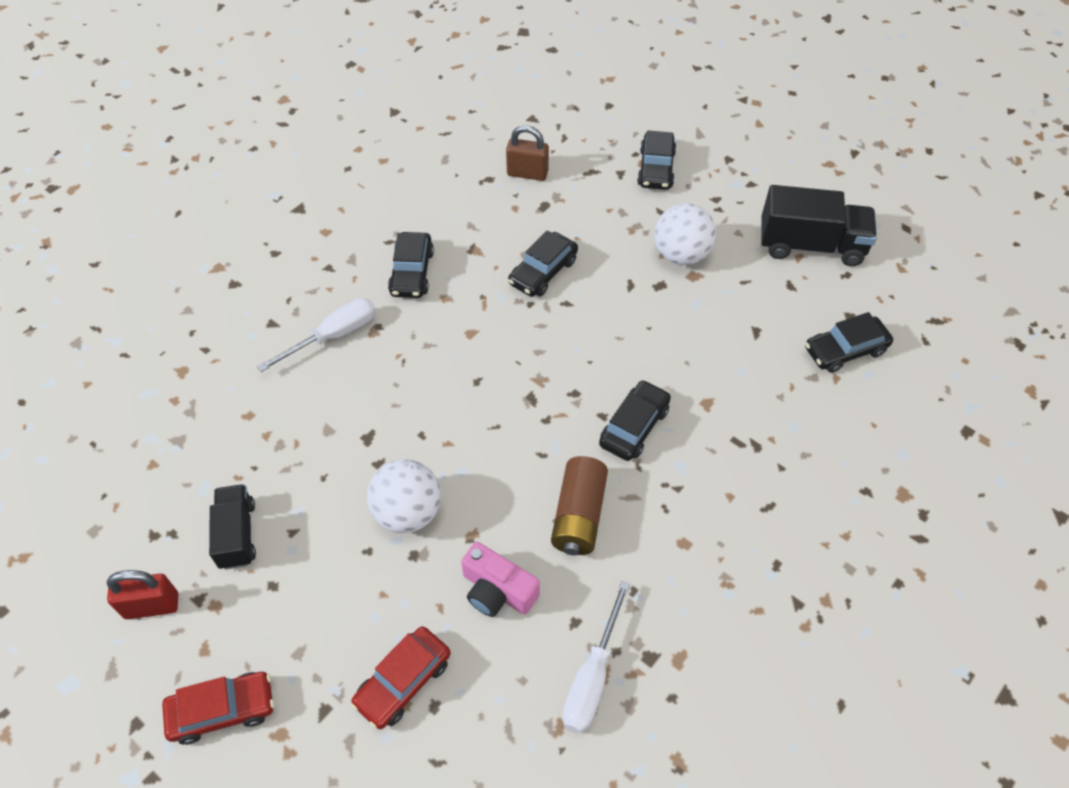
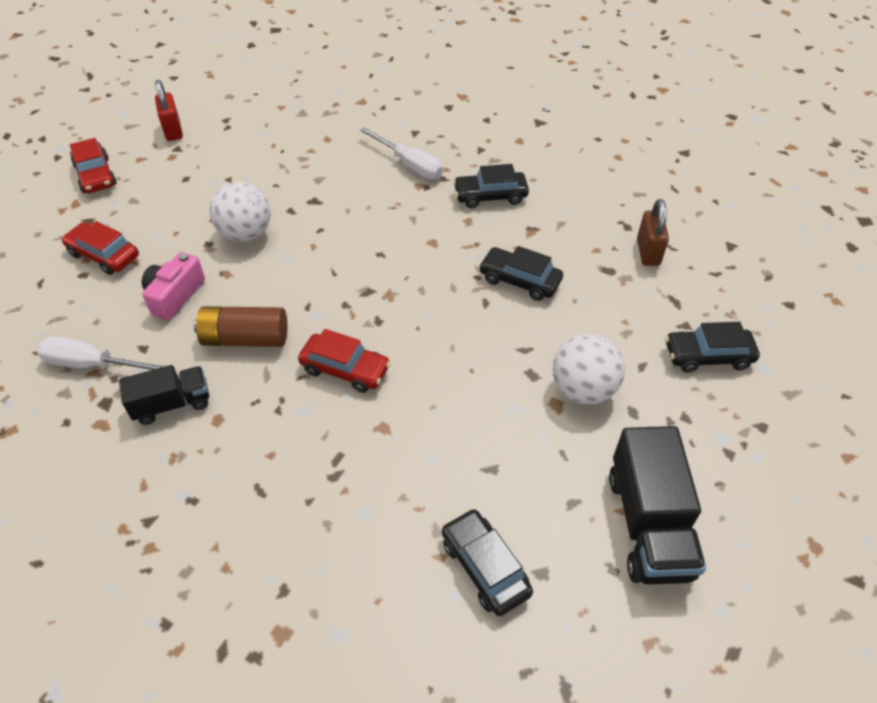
camera: 80 degrees right, 5 degrees down
black truck [209,484,256,570] -> black truck moved to [119,365,209,425]
black car [599,380,671,461] -> red car [298,329,391,393]

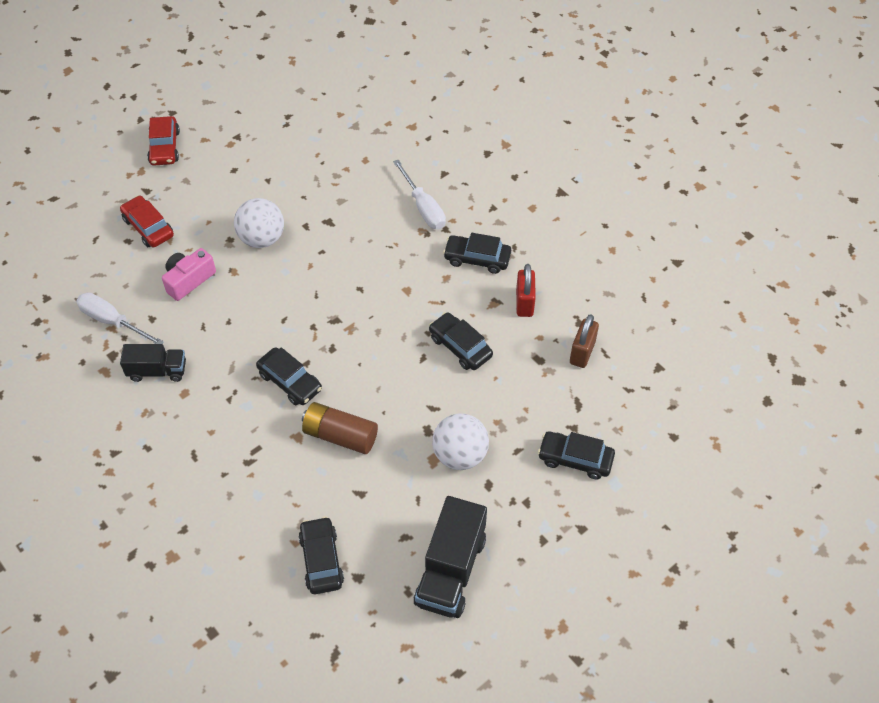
camera: 20 degrees right, 5 degrees up
red padlock [155,80,183,141] -> red padlock moved to [516,264,536,317]
brown battery [194,306,287,347] -> brown battery moved to [302,402,378,454]
red car [298,329,391,393] -> black car [256,347,322,405]

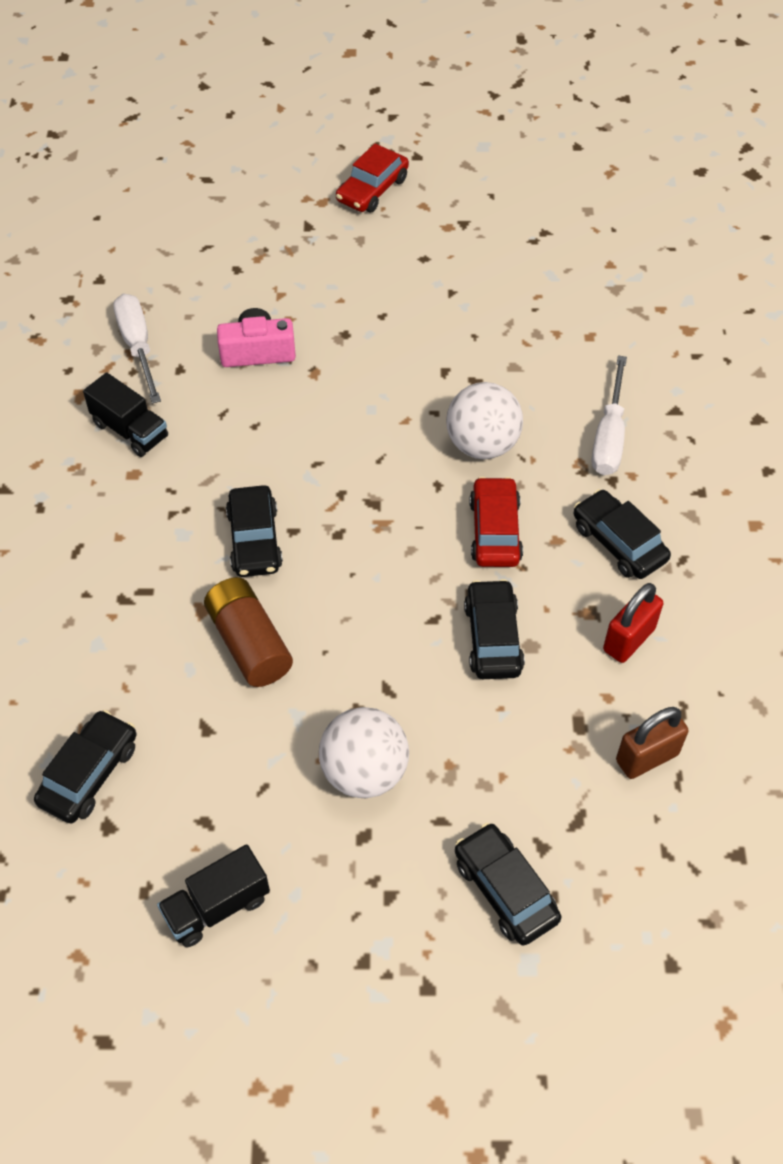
camera: 40 degrees right, 0 degrees up
red car [120,195,174,248] -> red car moved to [470,477,523,567]
white ball [234,198,284,248] -> white ball moved to [446,382,523,459]
black truck [414,496,487,618] -> black truck [157,844,270,947], size x0.62

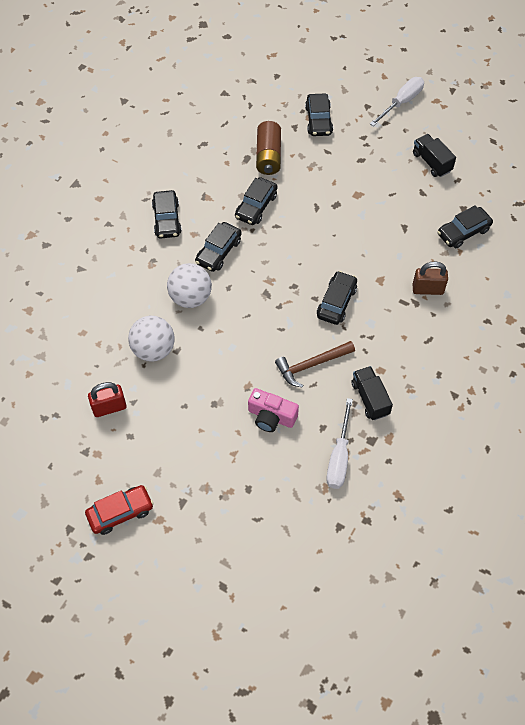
camera: 150 degrees left, 5 degrees up
black truck [157,844,270,947] -> black truck turned 120 degrees counterclockwise [413,134,456,177]
brown battery [204,577,293,687] -> brown battery moved to [256,121,281,175]
white ball [319,707,409,798] -> white ball moved to [128,316,175,362]
red car [470,477,523,567] -> black car [195,222,242,272]
white screwdriver [592,355,627,475] -> white screwdriver moved to [370,77,424,126]
red padlock [603,583,663,663] -> red padlock moved to [88,382,127,417]
brown padlock [616,707,689,779] -> brown padlock moved to [413,262,448,295]
none -> brown hammer [275,341,355,388]

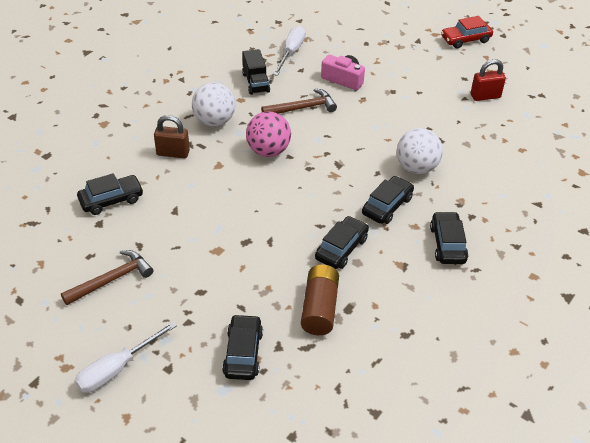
camera: 175 degrees left, 15 degrees down
white ball [128,316,175,362] -> white ball moved to [192,82,235,126]
black car [317,271,357,325] -> pink ball [246,111,291,157]
black truck [413,134,456,177] -> brown hammer [61,250,153,305]

